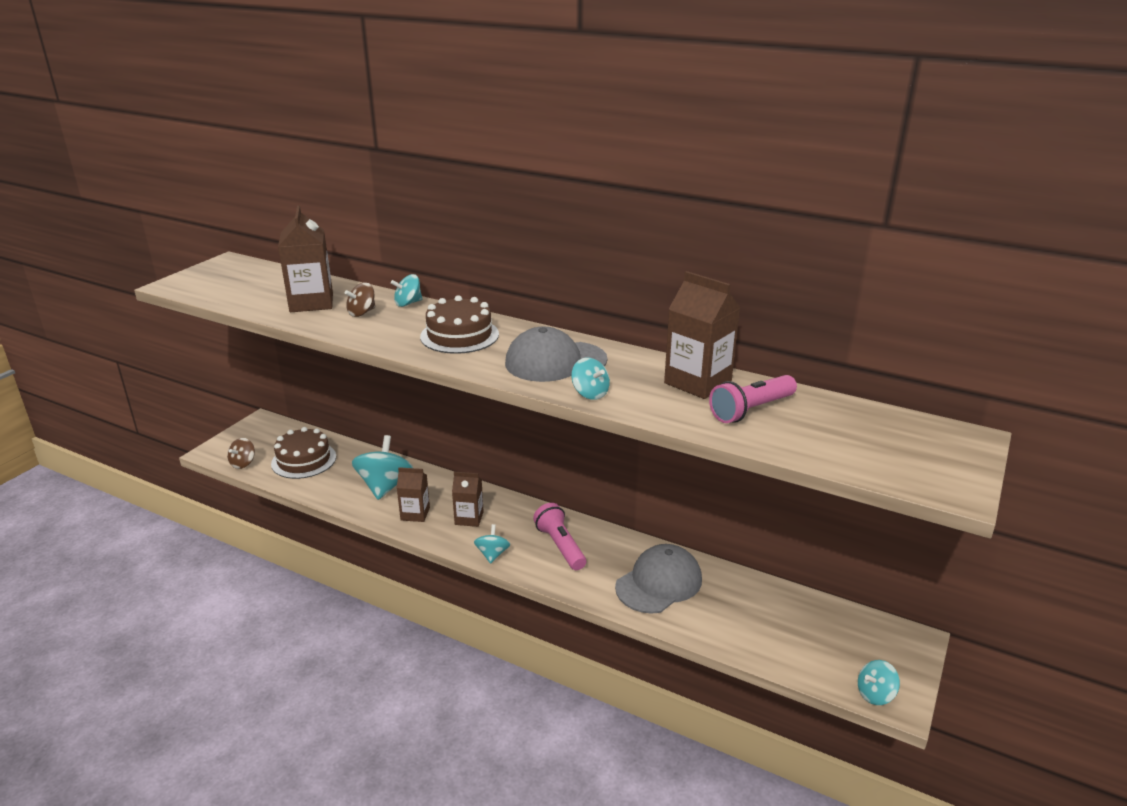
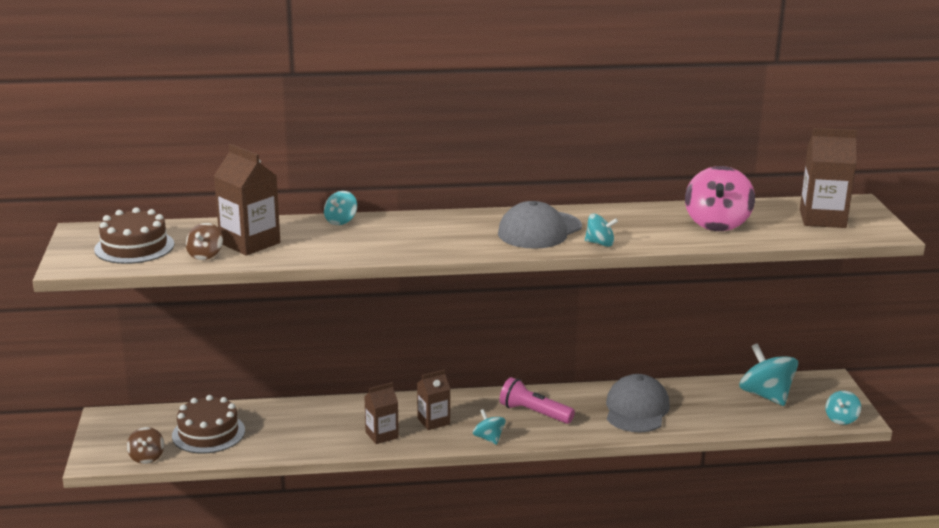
camera: 35 degrees left, 5 degrees down
brown spinning top [345,283,375,317] -> brown spinning top moved to [185,223,223,260]
turquoise spinning top [352,435,413,500] -> turquoise spinning top moved to [739,343,798,406]
brown cake [420,295,499,354] -> brown cake moved to [94,207,174,264]
brown carton [664,271,740,399] -> brown carton moved to [800,128,857,228]
pink flashlight [709,375,797,423] -> pink spinning top [685,166,755,231]

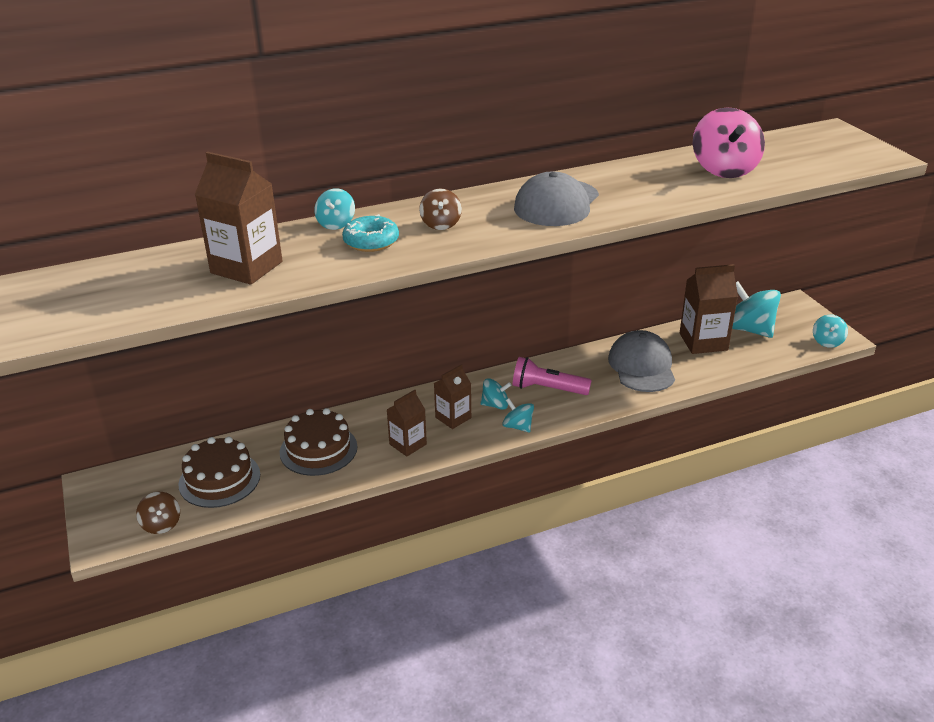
camera: 15 degrees left, 10 degrees up
brown cake [94,207,174,264] -> brown cake moved to [280,408,358,476]
brown spinning top [185,223,223,260] -> brown spinning top moved to [419,189,462,230]
turquoise spinning top [585,214,618,247] -> turquoise spinning top moved to [480,378,511,410]
brown carton [800,128,857,228] -> brown carton moved to [680,264,738,354]
none -> turquoise donut [342,214,399,252]

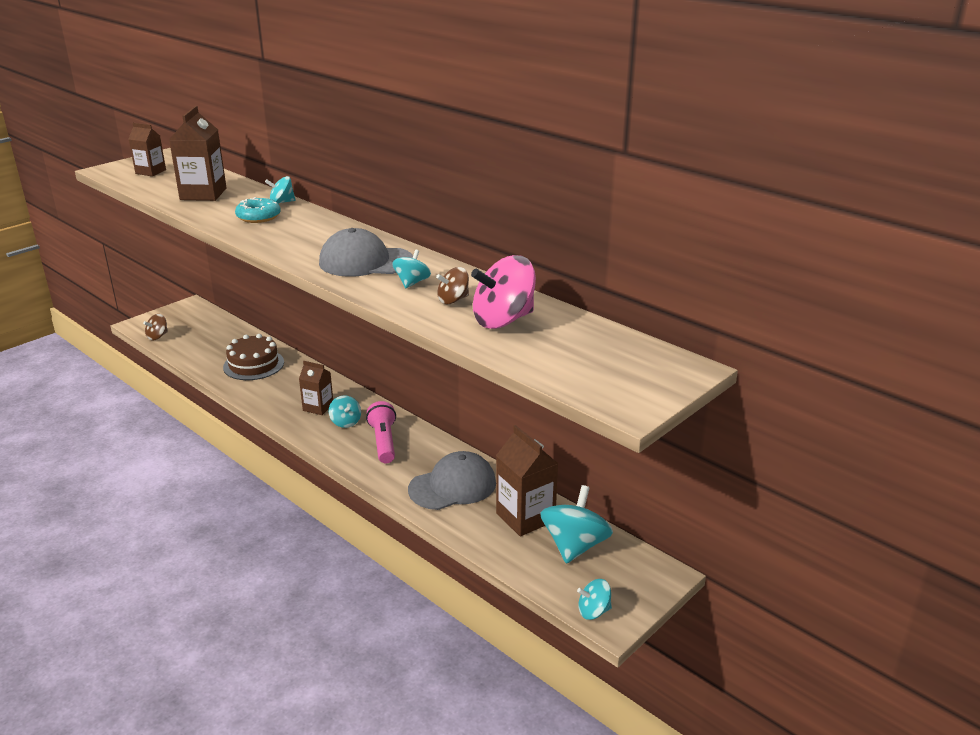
camera: 65 degrees right, 5 degrees down
brown cake [178,437,260,508] -> none
brown carton [387,390,427,456] -> brown carton moved to [129,123,166,176]
brown spinning top [419,189,462,230] -> brown spinning top moved to [436,267,469,304]
turquoise spinning top [502,399,534,432] -> turquoise spinning top moved to [393,250,431,288]

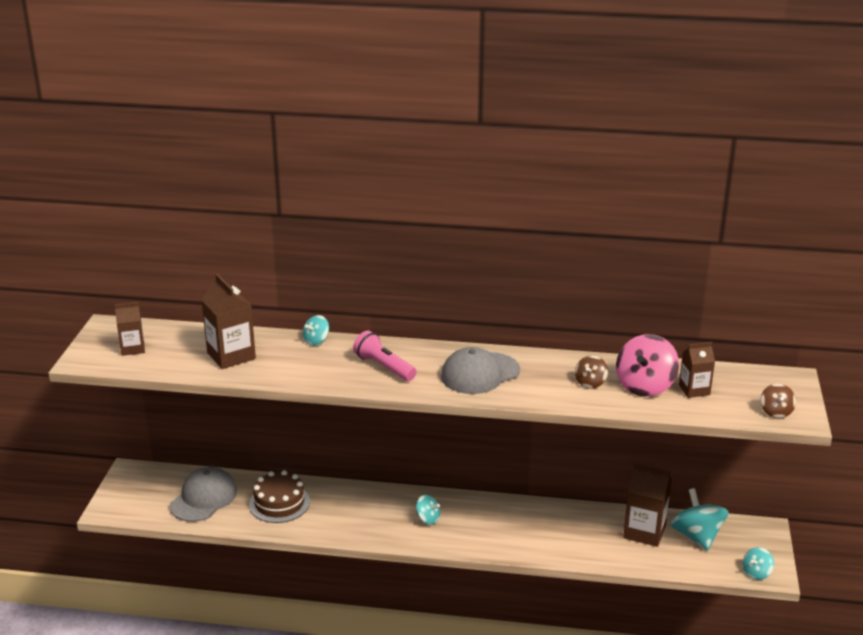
camera: 35 degrees left, 0 degrees up
brown spinning top [143,314,168,340] -> brown spinning top moved to [760,383,796,418]
turquoise donut [235,197,281,223] -> none
brown carton [299,361,333,415] -> brown carton moved to [679,342,715,398]
pink flashlight [366,401,396,464] -> pink flashlight moved to [353,331,416,381]
turquoise spinning top [393,250,431,288] -> none
grey cap [408,451,496,510] -> grey cap moved to [170,467,237,522]

